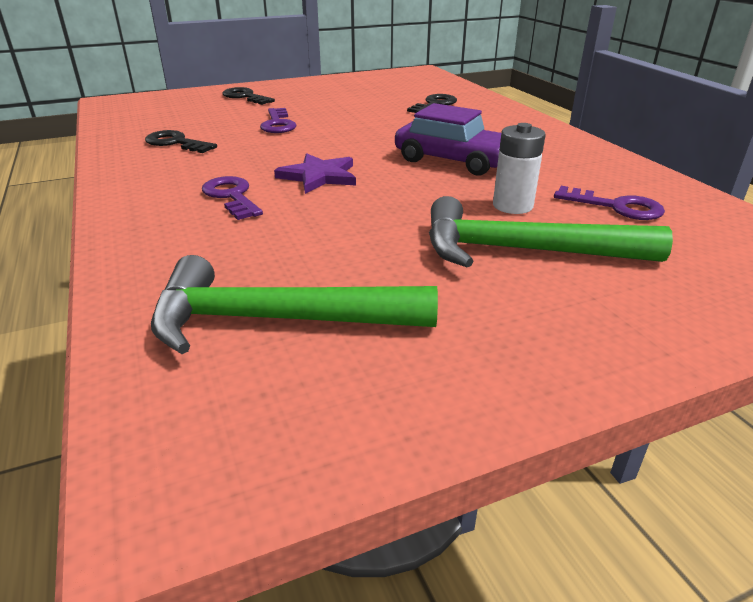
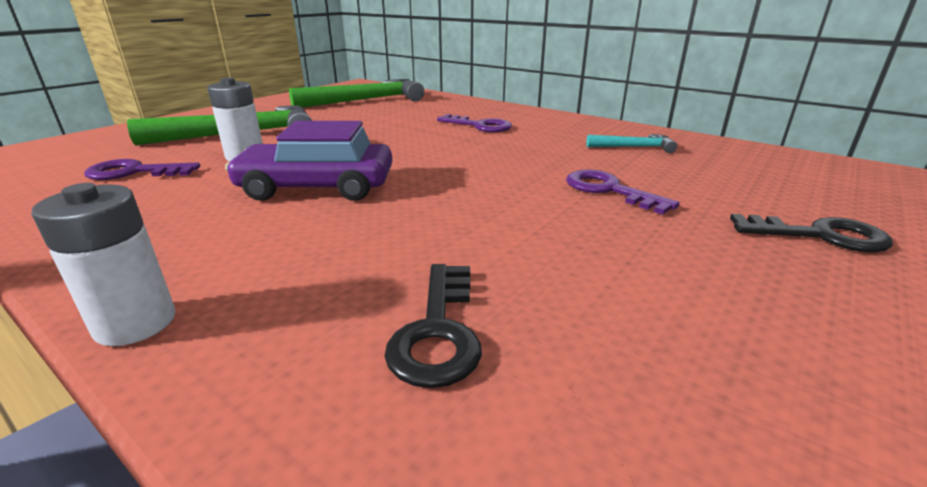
camera: 150 degrees right, 5 degrees down
black key [145,130,217,153] -> turquoise hammer [586,134,677,153]
purple star [274,153,356,194] -> none
none -> white battery [31,183,176,346]

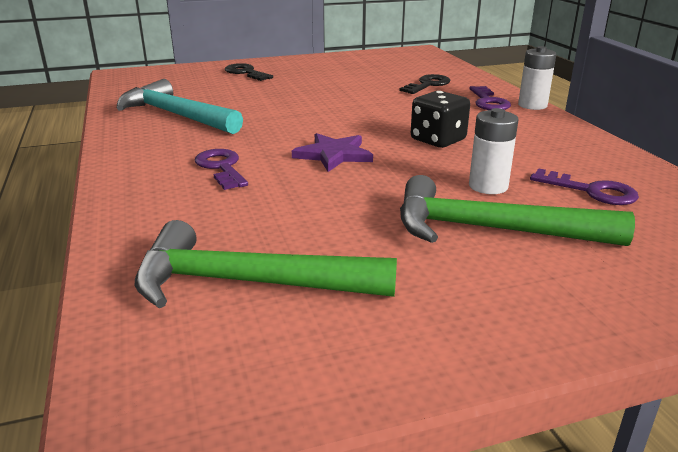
camera: 145 degrees left, 0 degrees up
purple car [225,121,392,201] -> black dice [411,91,470,148]
purple key [566,169,680,215] -> purple key moved to [469,86,511,110]
turquoise hammer [586,134,677,153] -> turquoise hammer [117,79,243,134], size x2.10
none -> purple star [292,133,373,172]

